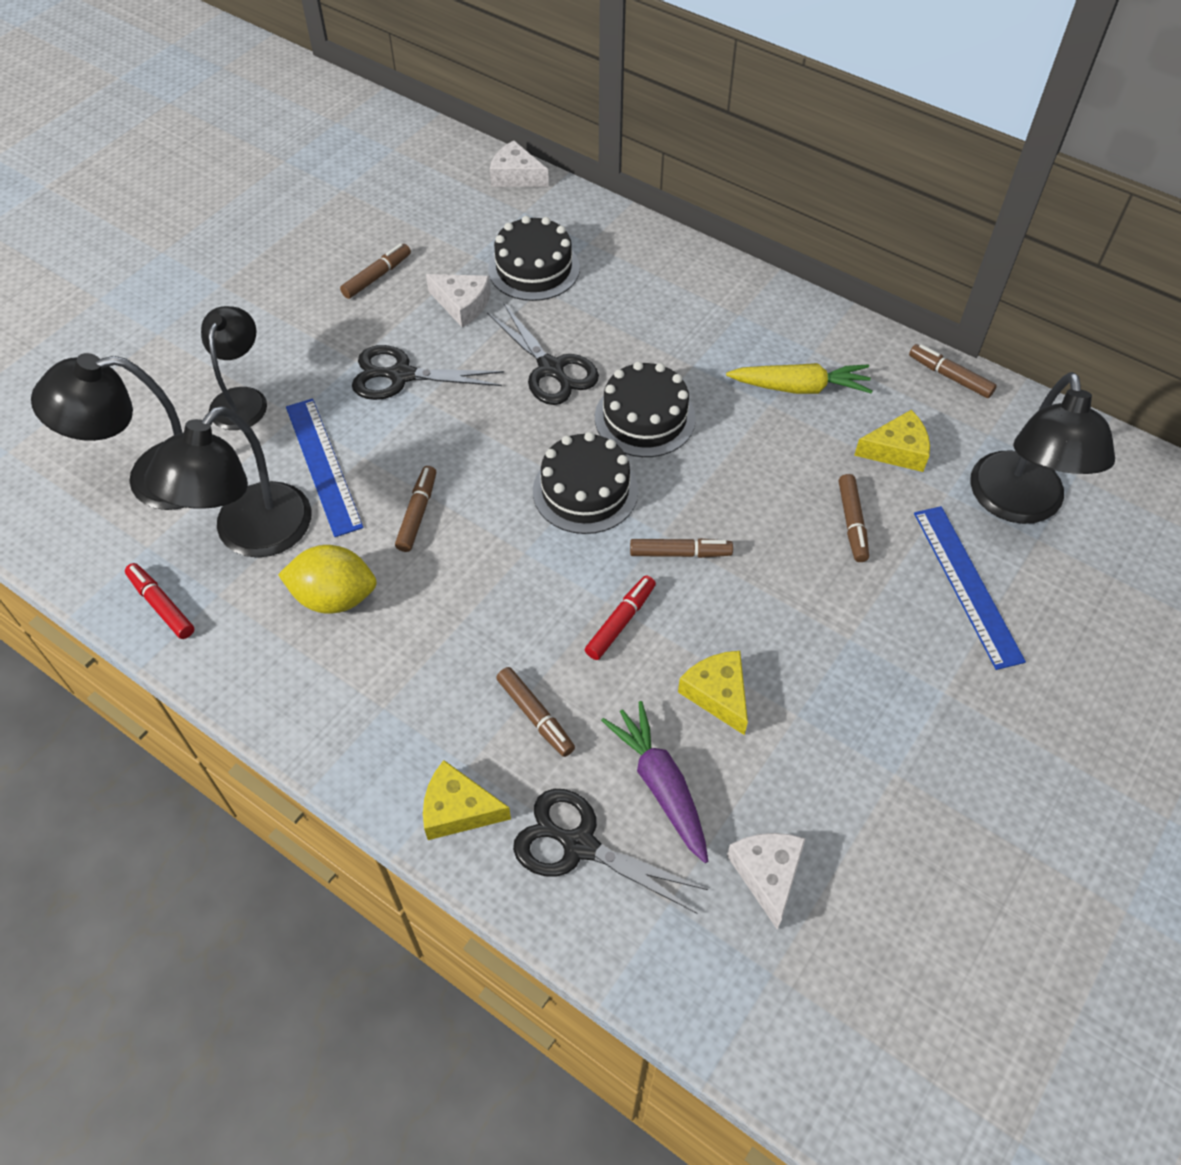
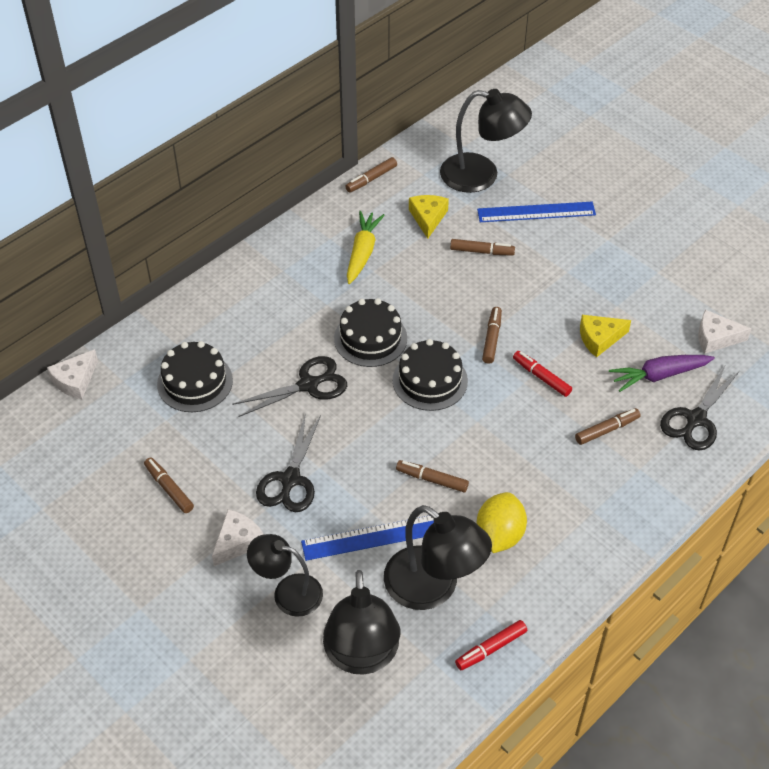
camera: 80 degrees left, 5 degrees down
yellow cheese [423,760,511,840] -> none
white cheese [426,274,490,327] -> white cheese moved to [212,509,264,566]

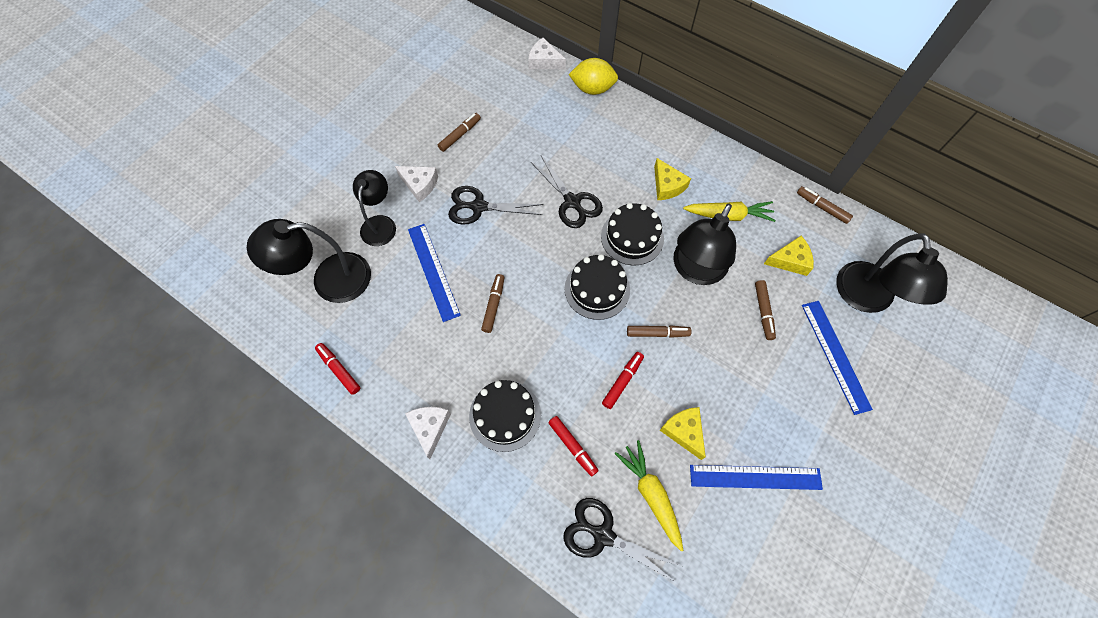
camera: 80 degrees right, 15 degrees up
black cake [157,341,233,412] -> black cake moved to [469,380,541,452]
black lamp [384,505,492,610] -> black lamp moved to [673,204,736,285]
yellow lemon [477,492,527,553] -> yellow lemon moved to [568,58,618,95]
brown marker [575,408,641,445] -> red marker [548,416,599,477]
purple carrot [609,355,715,392] -> yellow carrot [614,440,683,552]
white cheese [698,310,751,354] -> white cheese moved to [405,407,451,459]
none -> yellow cheese [654,158,691,200]
none -> blue ruler [690,465,823,490]

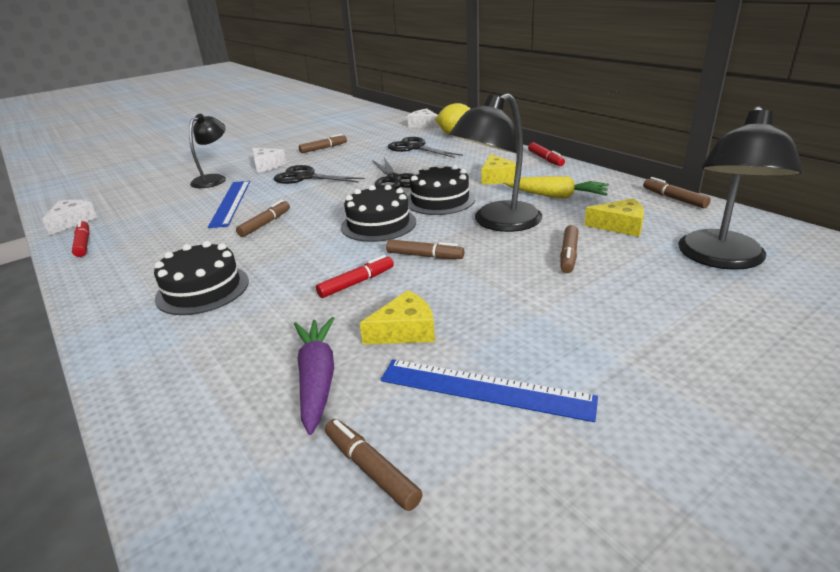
camera: 20 degrees right, 35 degrees down
black lamp [247,219,371,303] -> none
white cheese [405,407,451,459] -> white cheese moved to [42,200,98,235]
red marker [548,416,599,477] -> red marker moved to [528,142,565,166]
black scissors [563,498,681,583] -> black scissors moved to [388,137,463,158]
yellow carrot [614,440,683,552] -> purple carrot [294,317,335,435]
yellow cheese [660,407,706,460] -> yellow cheese turned 75 degrees clockwise [360,290,435,344]
blue ruler [802,301,873,415] -> none
none -> brown marker [325,419,422,511]

